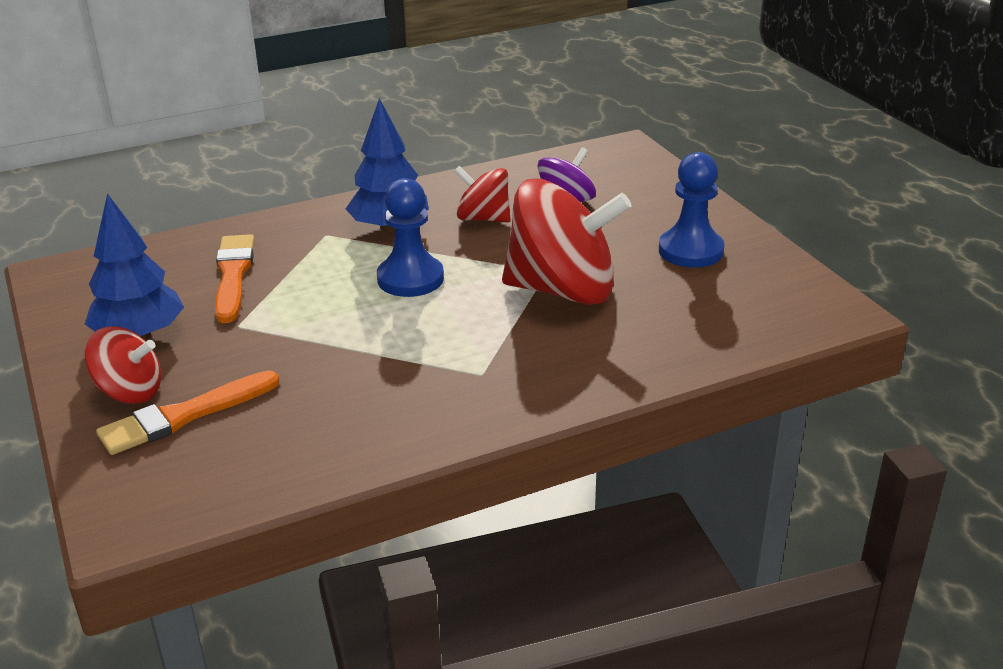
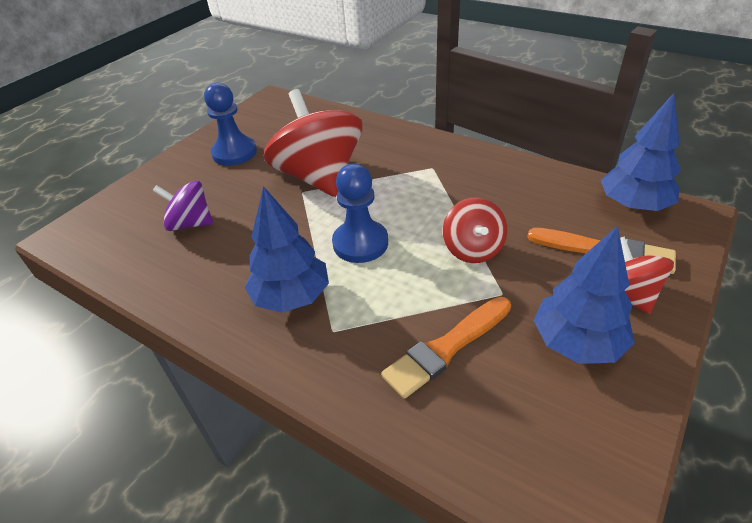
camera: 120 degrees left, 10 degrees up
red spinning top [454,166,510,222] -> red spinning top moved to [443,198,507,263]
none -> blue tree [601,93,681,211]

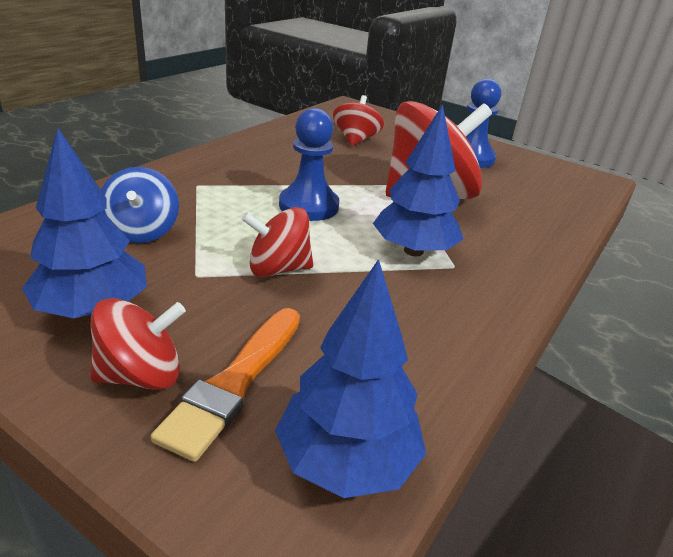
camera: 85 degrees right, 10 degrees down
purple spinning top [153,180,213,231] -> red spinning top [333,95,384,146]
blue tree [244,186,329,313] -> blue tree moved to [373,104,463,256]
orange brush [381,297,511,399] -> blue spinning top [101,167,179,243]

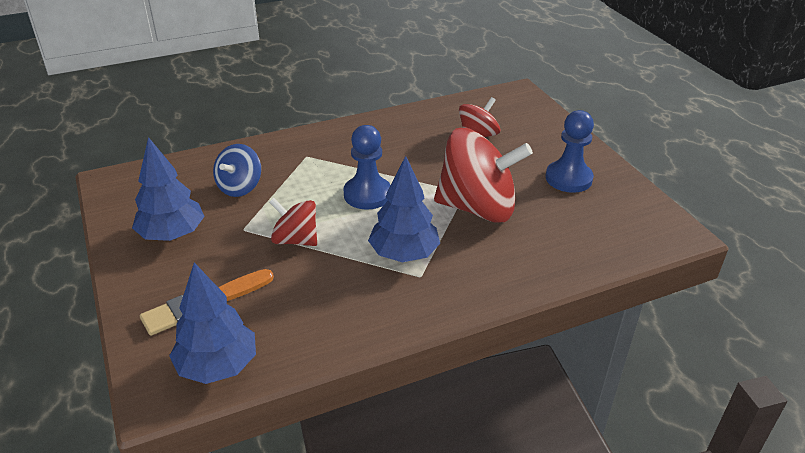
camera: 35 degrees right, 5 degrees up
red spinning top [91,298,186,390] -> none

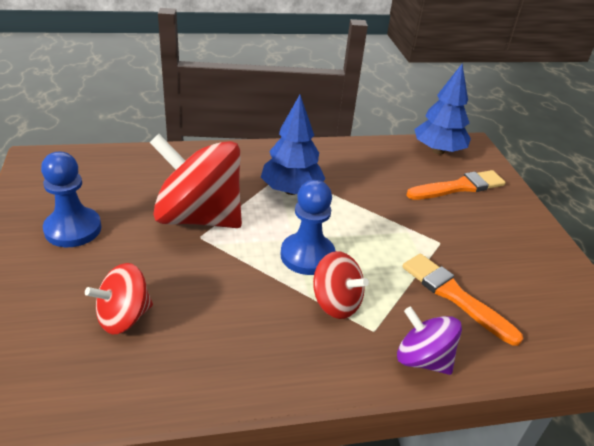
camera: 170 degrees left, 0 degrees up
blue tree [132,137,205,241] -> none
blue spinning top [213,144,261,197] -> orange brush [402,254,523,346]
red spinning top [269,198,317,246] -> red spinning top moved to [313,251,369,319]
none -> purple spinning top [397,307,462,375]

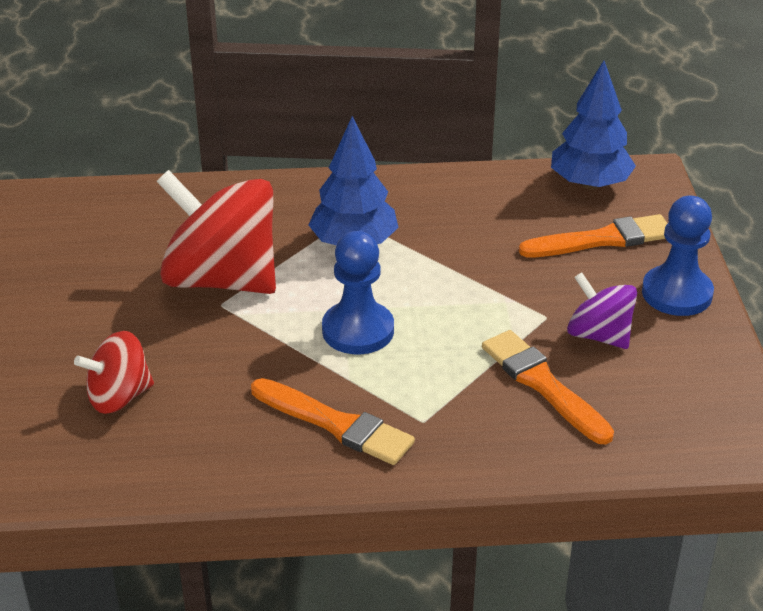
camera: 10 degrees right, 0 degrees up
blue pawn [41,152,101,247] -> blue pawn moved to [642,196,714,316]
red spinning top [313,251,369,319] -> none
purple spinning top [397,307,462,375] -> purple spinning top moved to [567,272,637,349]
none -> orange brush [251,378,415,465]

